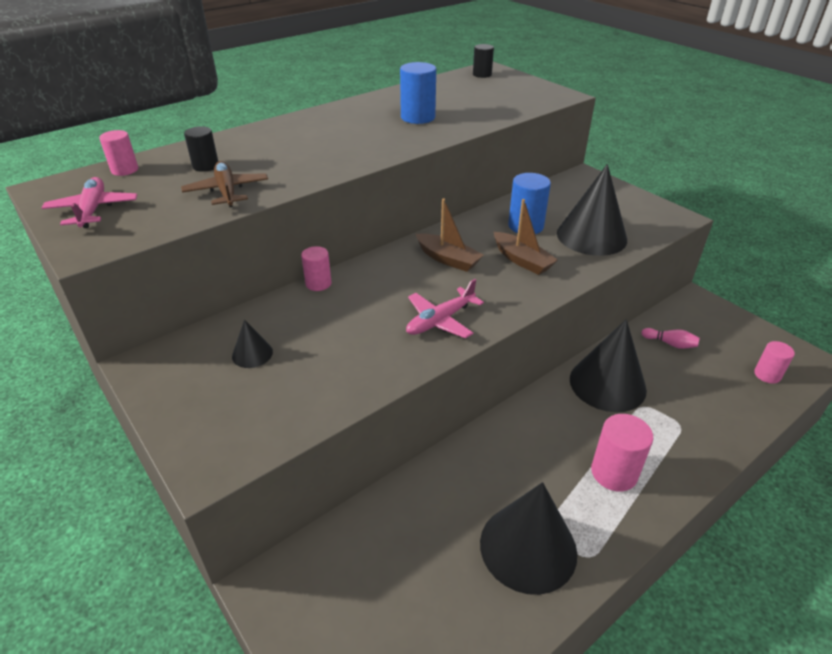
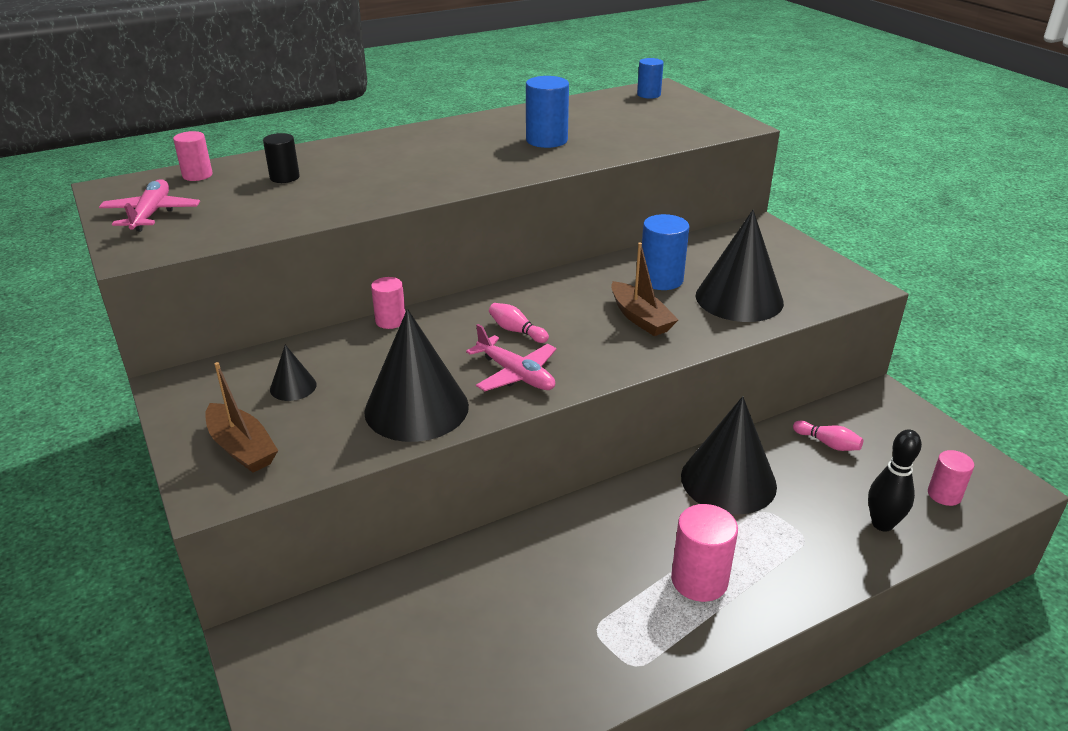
camera: 10 degrees right, 5 degrees down
brown plane [181,161,268,207] -> none
pink plane [406,279,484,339] -> pink plane turned 105 degrees counterclockwise [466,324,556,391]
brown boat [416,198,484,272] -> brown boat moved to [205,362,278,473]
black cylinder [473,44,494,78] -> blue cylinder [637,58,664,99]
black cone [480,482,577,595] -> black cone moved to [364,309,469,442]
none -> pink bowling pin [489,303,549,343]
none -> black bowling pin [868,429,922,532]

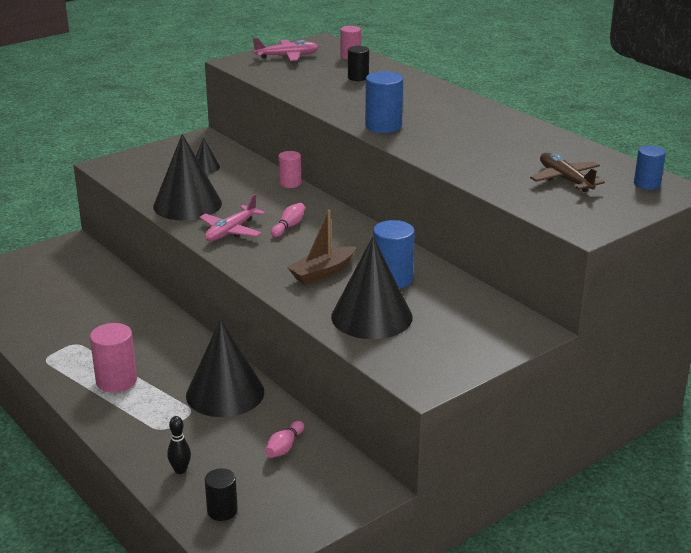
camera: 80 degrees right, 5 degrees down
brown boat [205,362,278,473] -> none
blue cylinder [526,76,569,148] -> blue cylinder moved to [365,71,403,133]
black bowling pin [868,429,922,532] -> black bowling pin [167,416,191,474], size x0.65
pink cylinder [928,450,974,506] -> black cylinder [205,468,238,521]
none -> brown plane [530,153,605,192]

